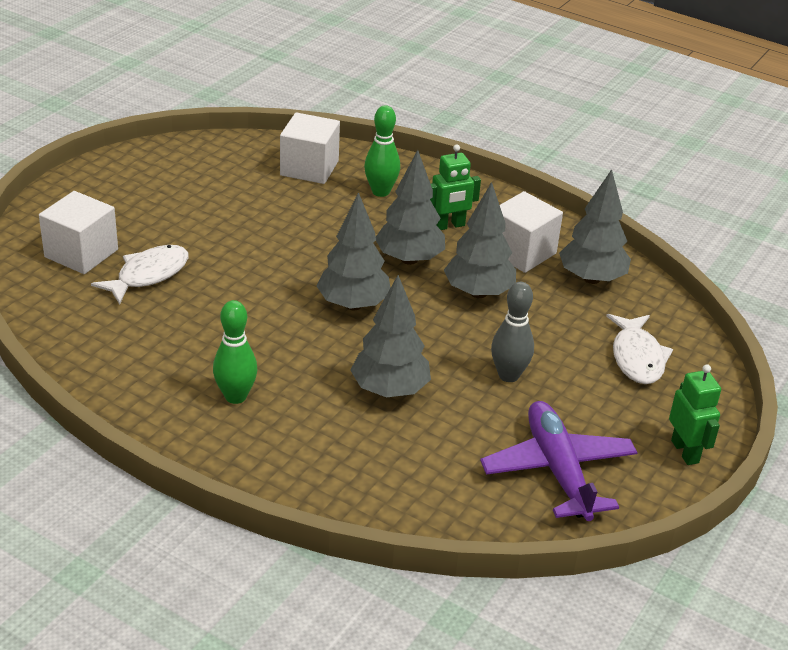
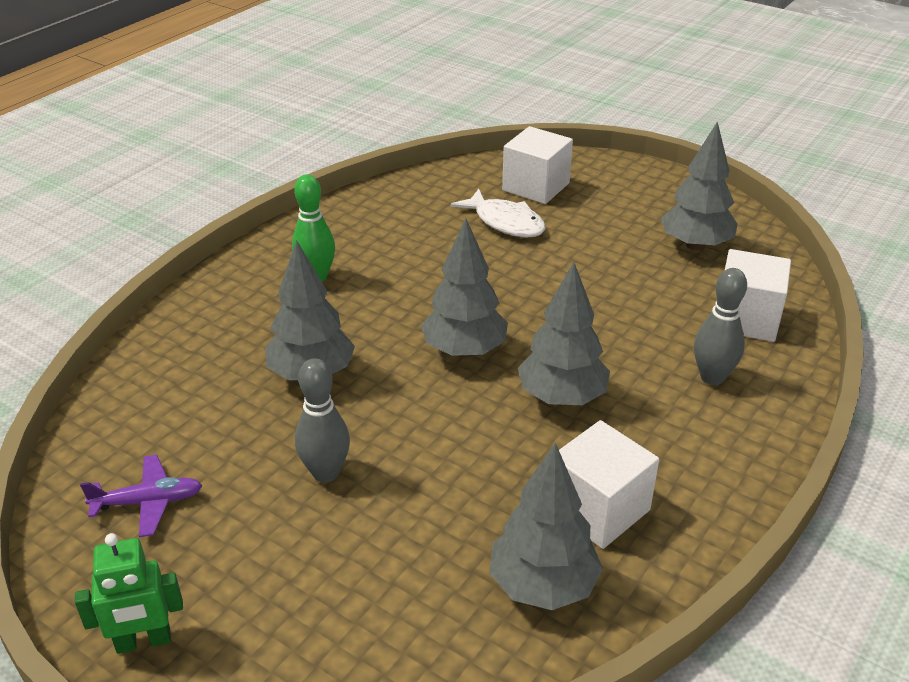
camera: 95 degrees right, 0 degrees up
green bowling pin [364,105,400,197] -> grey bowling pin [694,268,747,385]
green robot [430,144,481,230] -> none
grey tree [444,182,516,298] -> grey tree moved to [661,121,738,251]
purple plane [480,401,638,521] -> purple plane [80,455,203,537], size x0.57
white fish [606,314,673,384] -> none

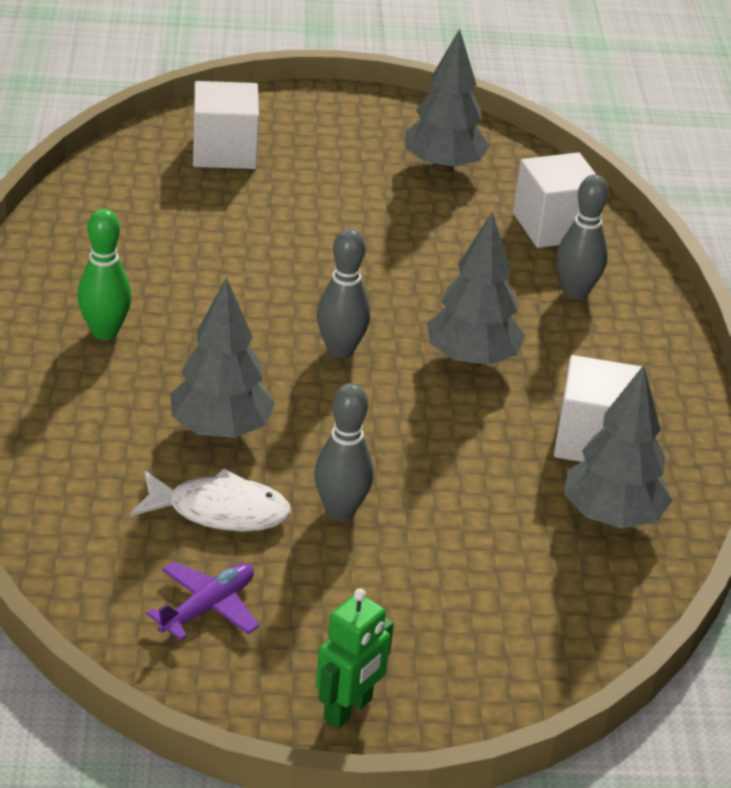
camera: 40 degrees left, 0 degrees up
grey tree [421,218,508,358] -> grey bowling pin [317,228,370,359]
white fish [450,189,545,237] -> white fish moved to [131,469,291,532]

